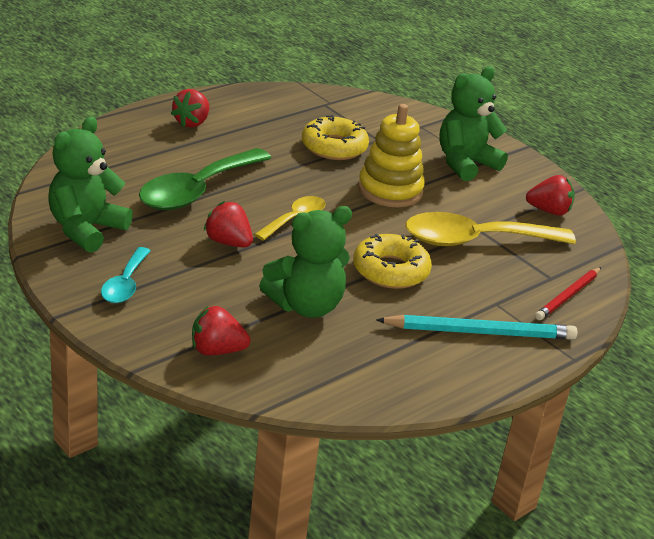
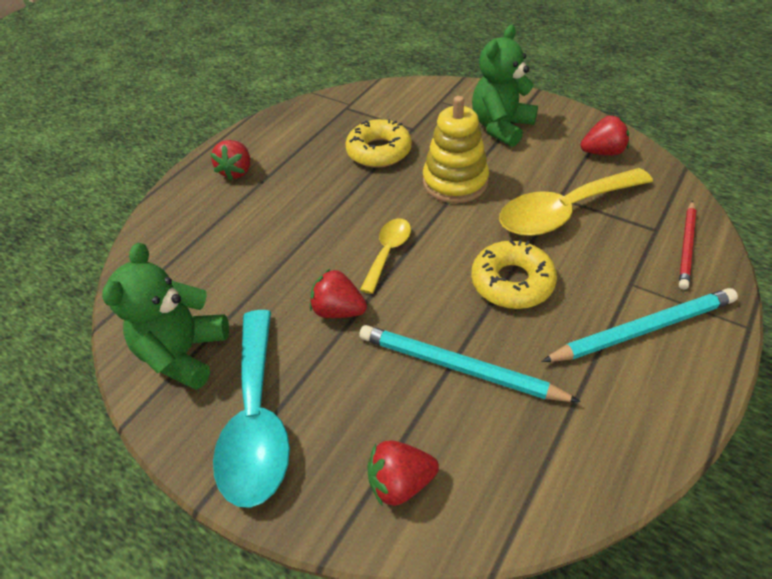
camera: 10 degrees left, 15 degrees up
turquoise spoon [101,247,151,303] -> turquoise spoon [213,310,290,508], size x1.86
green spoon [139,148,271,210] -> none
green teddy bear [259,206,352,318] -> turquoise pencil [359,325,581,402]

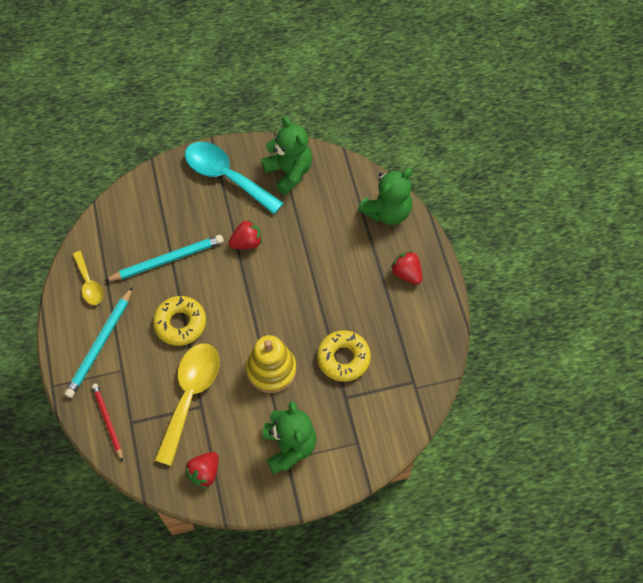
camera: 130 degrees right, 15 degrees up
yellow spoon [360,218,411,294] -> yellow spoon moved to [72,251,103,305]
red strawberry [367,440,439,506] -> none
none -> green teddy bear [358,168,412,225]

